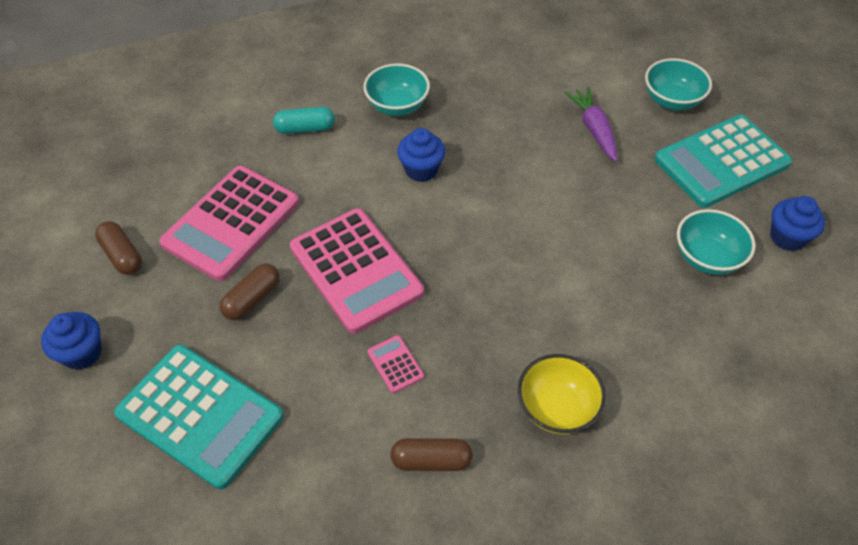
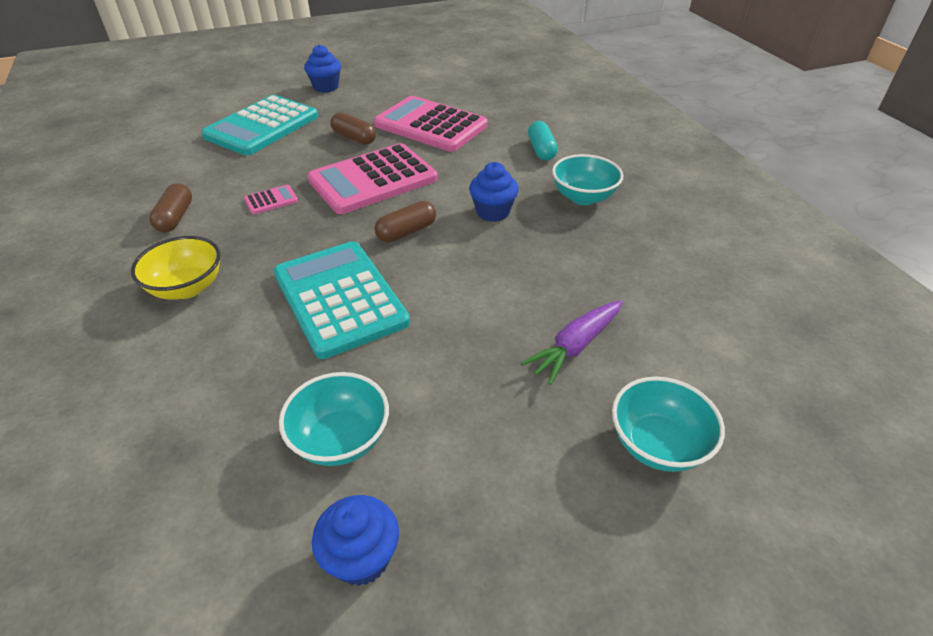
camera: 90 degrees right, 10 degrees down
brown capsule [95,221,142,275] -> brown capsule moved to [375,201,436,242]
purple carrot [565,87,617,162] -> purple carrot turned 150 degrees clockwise [520,300,623,385]
turquoise calculator [654,115,792,208] -> turquoise calculator moved to [273,241,410,359]

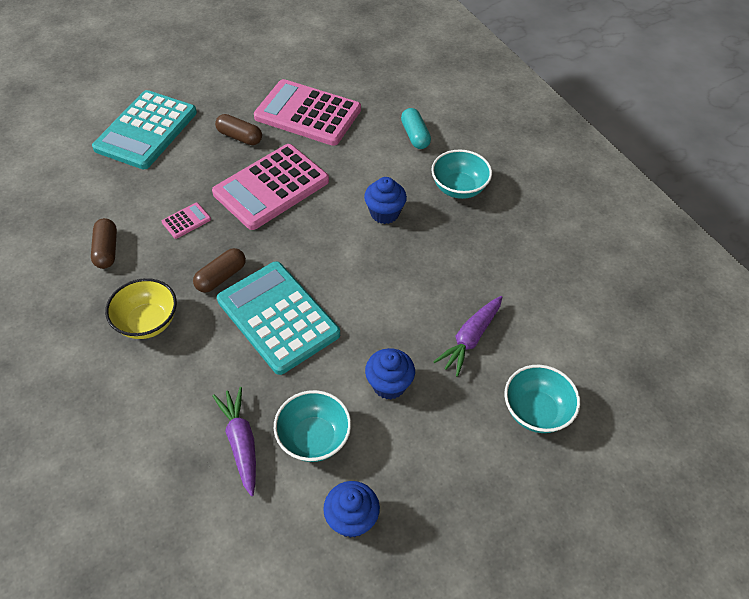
camera: 10 degrees left, 10 degrees up
blue cupcake [304,44,341,93] -> blue cupcake moved to [365,348,415,399]
brown capsule [375,201,436,242] -> brown capsule moved to [193,248,246,293]
none -> purple carrot [212,387,256,496]

